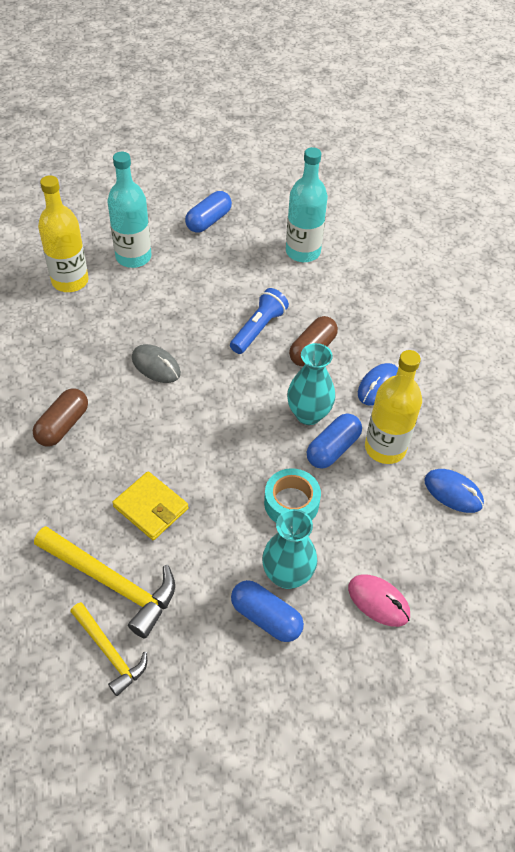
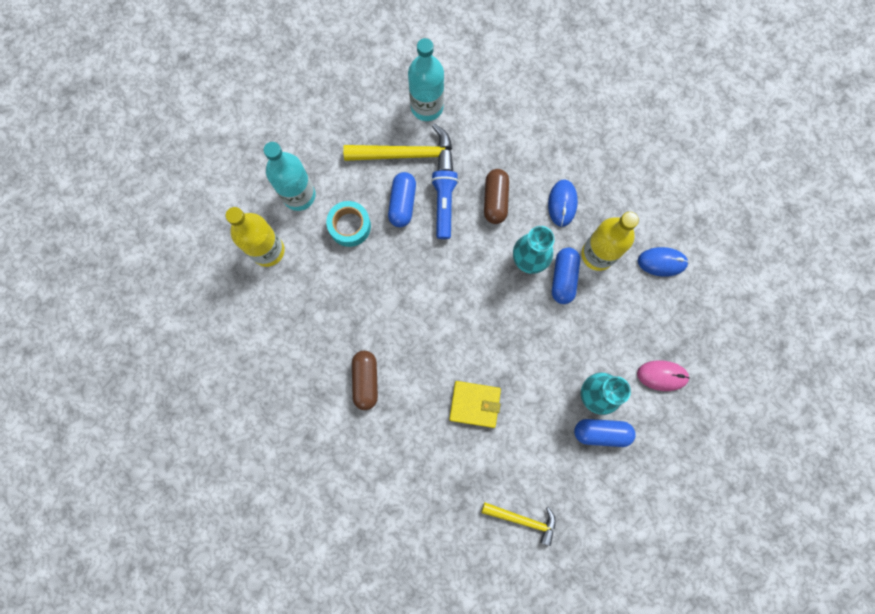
camera: 30 degrees left, 25 degrees up
yellow hammer [34,526,175,638] -> yellow hammer moved to [343,124,453,171]
grey mouse [132,344,181,383] -> none
blue capsule [185,191,232,233] -> blue capsule moved to [388,172,416,227]
turquoise tape [264,468,321,522] -> turquoise tape moved to [326,201,371,247]

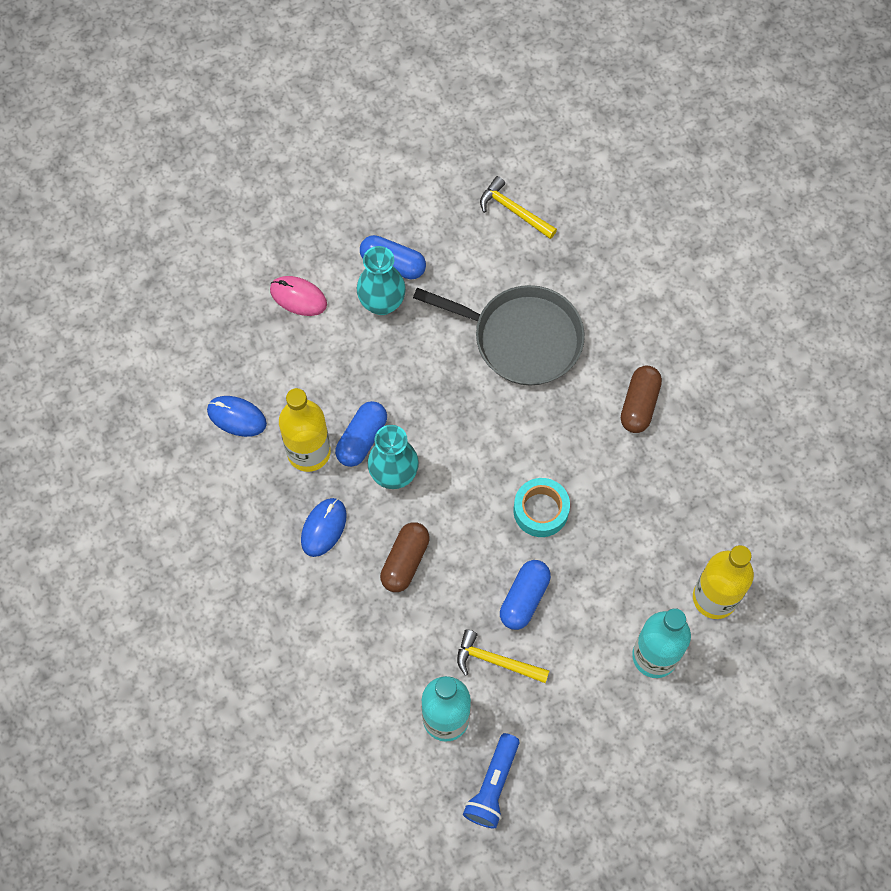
camera: 160 degrees left, 10 degrees down
turquoise tape [326,201,371,247] -> turquoise tape moved to [514,478,570,537]
yellow hammer [343,124,453,171] -> yellow hammer [457,629,549,683], size x0.62
blue flashlight [431,170,459,239] -> blue flashlight moved to [463,733,520,828]
yellow wallet [449,381,501,428] -> grey pan [413,285,585,385]

